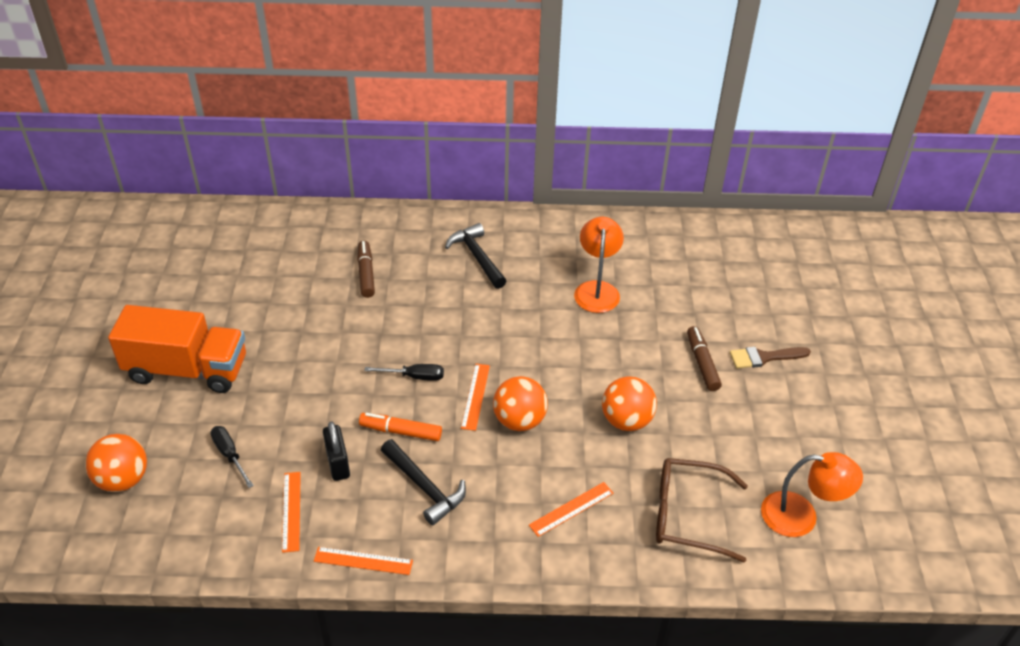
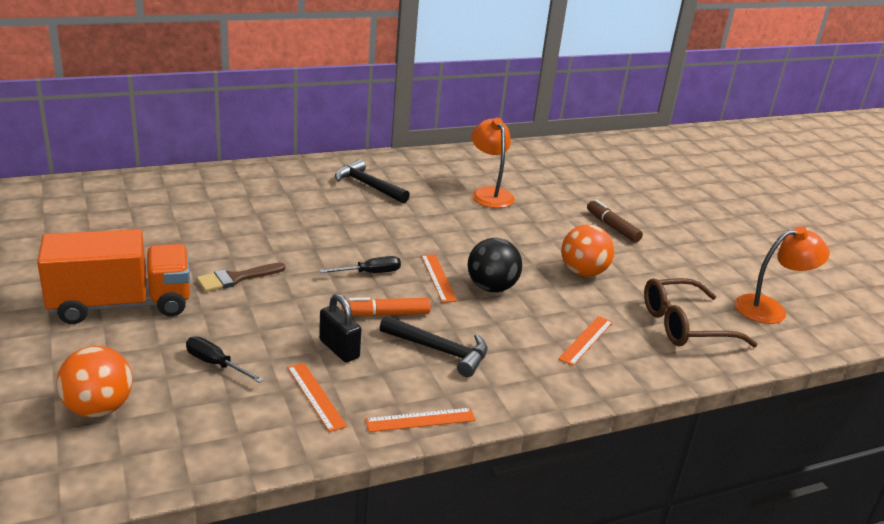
camera: 25 degrees left, 15 degrees down
brown marker [357,241,375,298] -> none
orange ball [493,376,548,431] -> black ball [468,238,522,292]
brown brush [730,347,811,369] -> brown brush moved to [197,263,285,292]

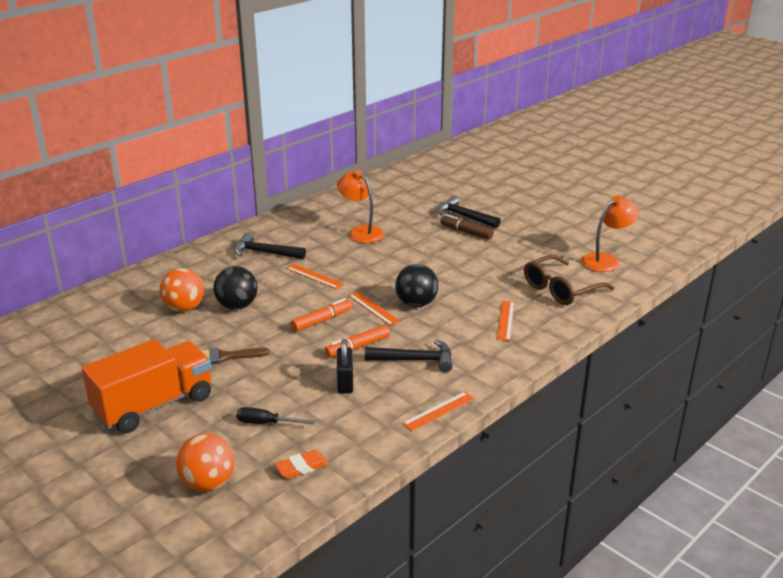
camera: 20 degrees left, 0 degrees up
brown brush [197,263,285,292] -> brown brush turned 45 degrees clockwise [202,348,270,364]
orange ruler [287,363,347,432] -> orange ruler moved to [286,264,344,289]
black padlock [319,294,361,363] -> black padlock turned 60 degrees clockwise [337,339,353,394]
black screwdriver [320,256,401,273] -> orange marker [291,298,352,332]
orange ball [561,224,614,277] -> orange ball moved to [159,268,204,312]
none -> black ball [213,266,258,310]
none -> orange eraser [275,450,329,479]
none -> black hammer [437,196,501,228]

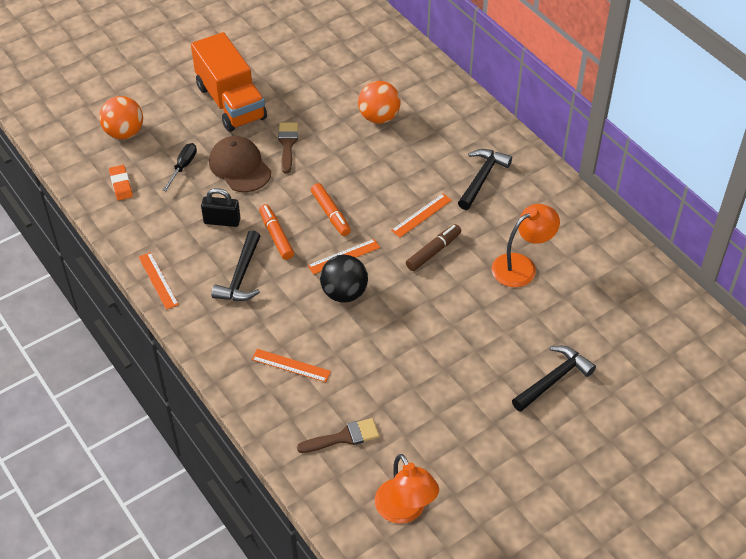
camera: 100 degrees right, 20 degrees up
black ball [213,266,258,310] -> none
brown marker [440,214,494,240] -> brown marker moved to [406,224,461,271]
brown glasses [524,255,614,305] -> brown brush [297,418,379,453]
none -> brown cap [209,136,271,192]

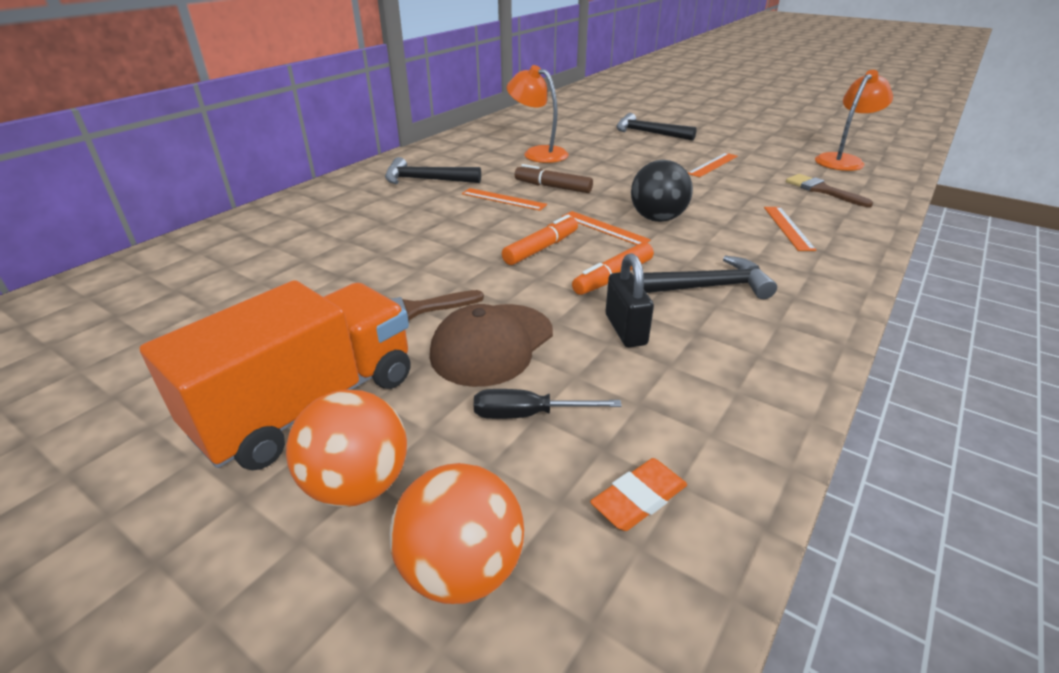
camera: 110 degrees left, 15 degrees down
orange ruler [139,252,179,310] -> orange ruler moved to [688,153,738,177]
orange ball [358,81,401,124] -> orange ball moved to [286,390,407,507]

